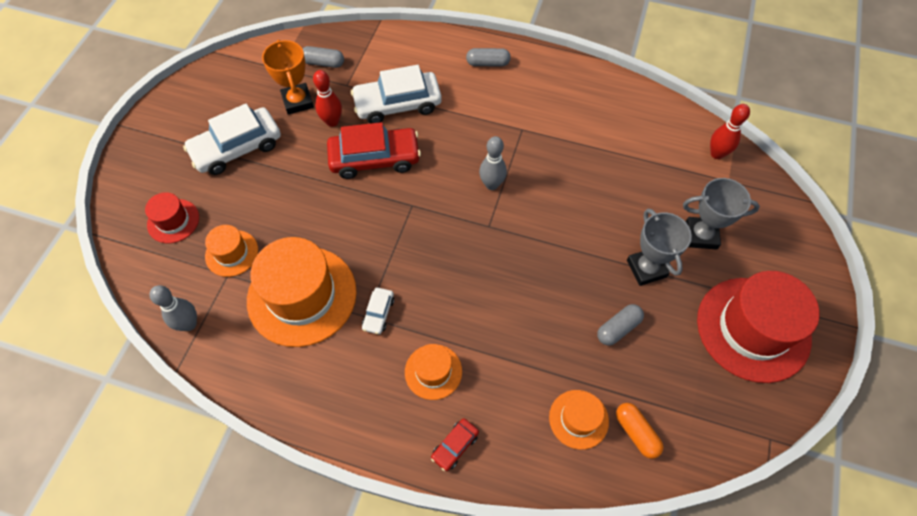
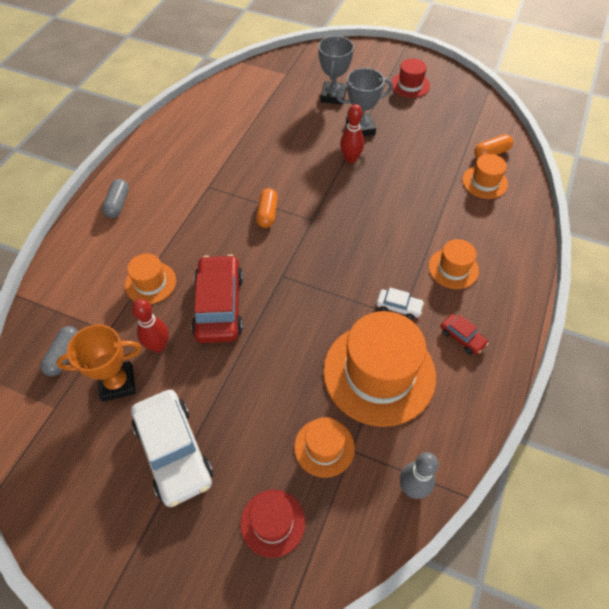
camera: 85 degrees left, 5 degrees down
white car [351,65,442,124] -> orange hat [125,254,176,304]
red car [431,418,479,471] -> red car moved to [441,314,489,355]
grey bowling pin [479,136,507,190] -> orange capsule [256,188,278,228]
grey capsule [597,304,644,346] -> none
red hat [697,271,820,383] -> red hat [391,59,430,98], size x0.50
red bowling pin [710,104,750,159] -> red bowling pin moved to [340,104,364,163]

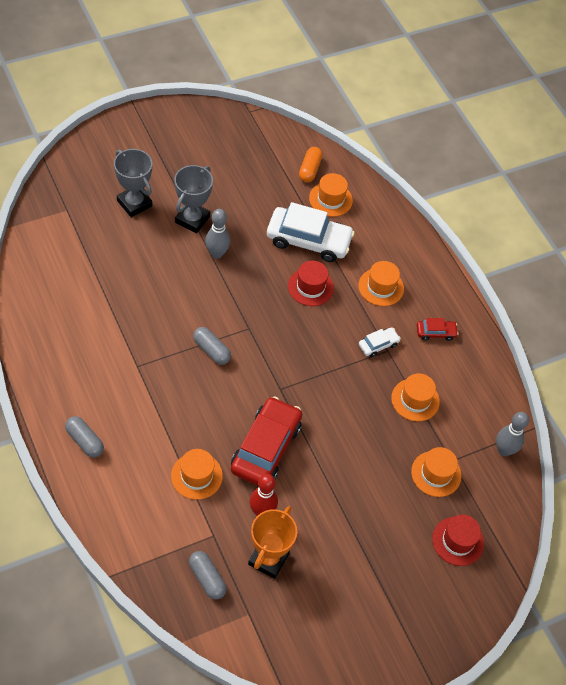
camera: 55 degrees left, 0 degrees up
white car [131,389,213,507] -> white car moved to [267,202,355,262]
red car [191,254,243,343] -> red car turned 75 degrees clockwise [231,396,302,486]
orange capsule [256,188,278,228] -> grey capsule [193,327,231,365]
orange hat [323,311,436,427] -> orange hat [391,373,440,421], size x0.50
red bowling pin [340,104,364,163] -> grey bowling pin [205,209,230,258]
red hat [391,59,430,98] -> red hat moved to [288,261,334,306]

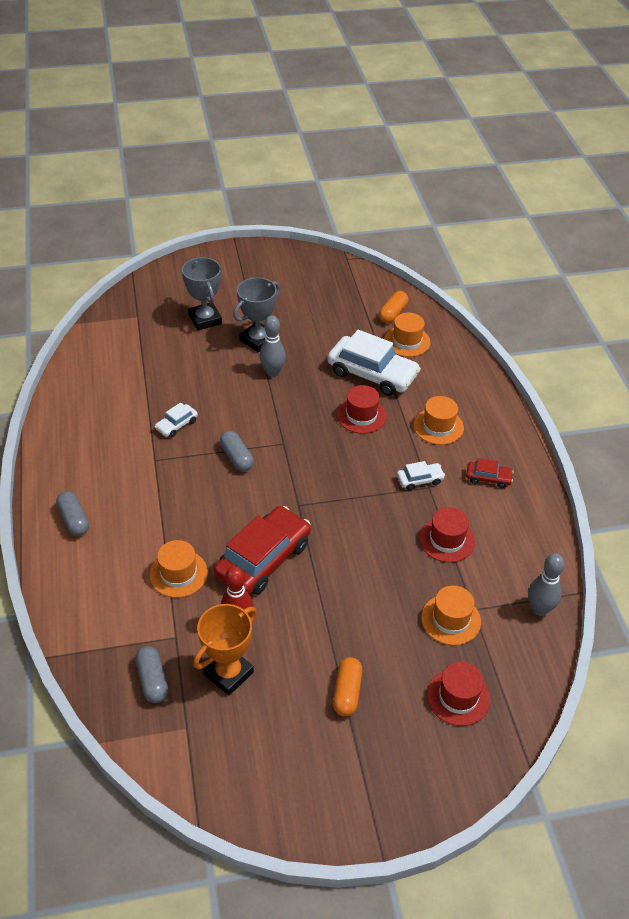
camera: 20 degrees right, 10 degrees down
orange hat [391,373,440,421] -> red hat [419,507,475,563]
none -> white car [155,402,198,437]
none -> orange capsule [333,657,362,716]

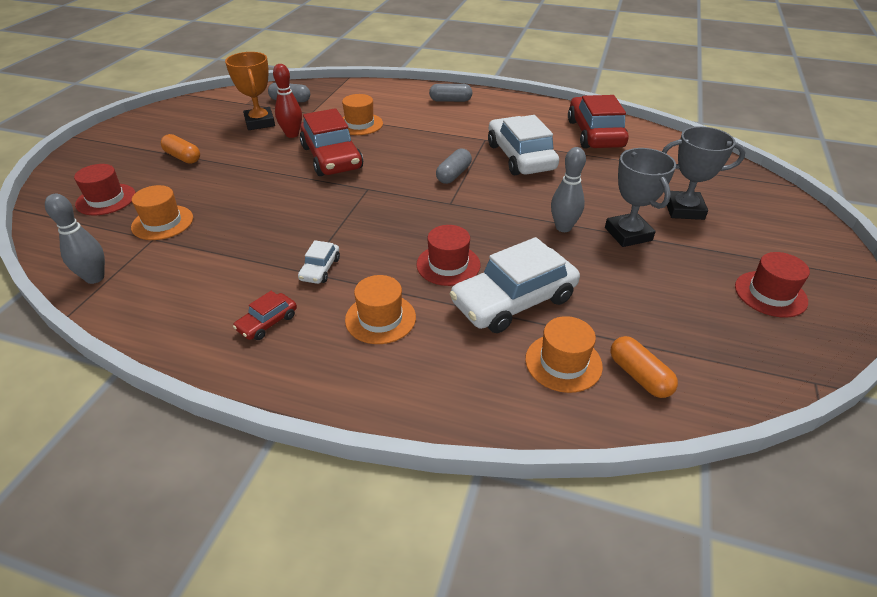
camera: 120 degrees right, 5 degrees down
white car [155,402,198,437] -> white car [488,115,559,175], size x2.14
grey capsule [220,431,254,471] -> grey capsule turned 60 degrees counterclockwise [436,149,472,184]
red hat [419,507,475,563] -> red hat moved to [735,252,810,318]
none -> red car [568,95,628,149]

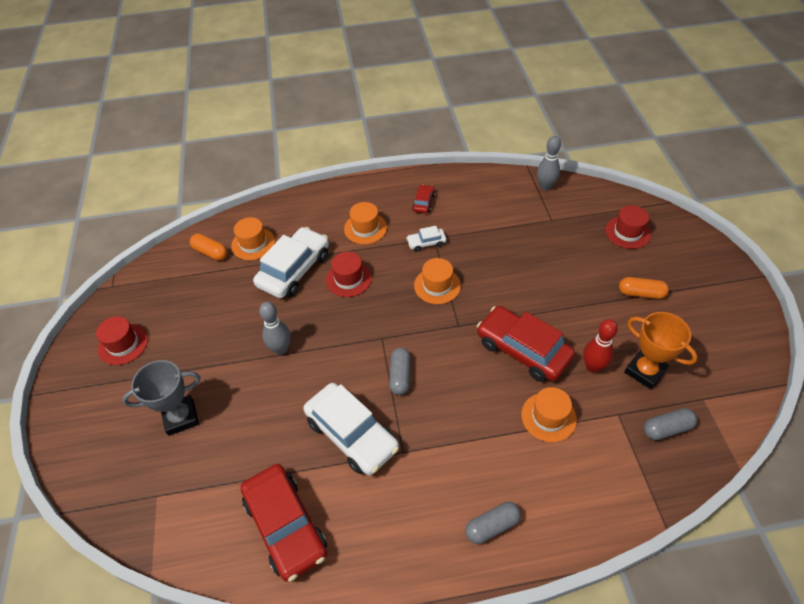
camera: 155 degrees right, 10 degrees up
orange hat [131,185,193,240] -> orange hat moved to [414,258,461,304]
white car [298,240,340,284] -> white car turned 90 degrees counterclockwise [406,226,446,252]
grey trophy [605,148,676,247] -> none

